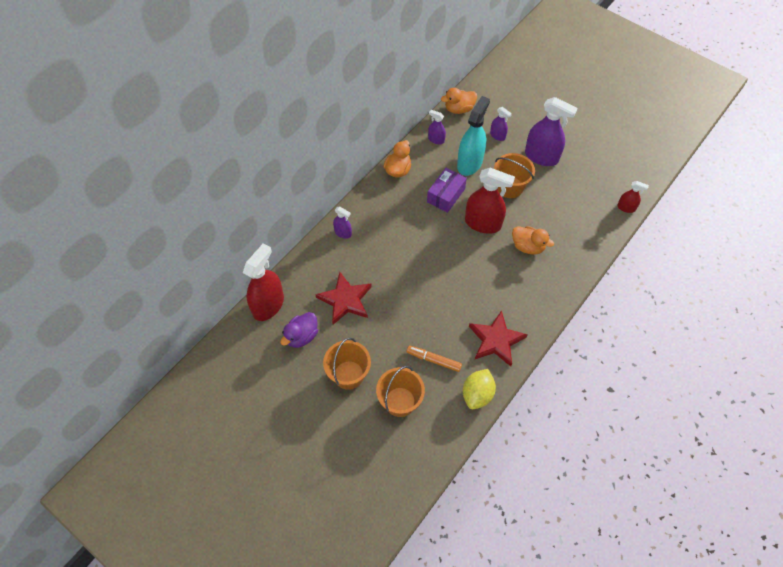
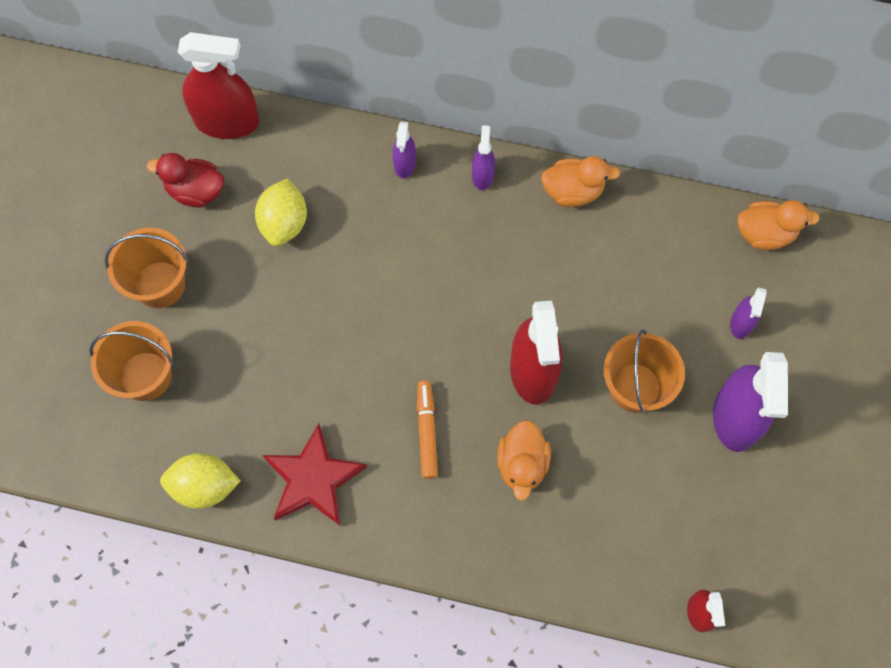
camera: 65 degrees right, 10 degrees up
purple duck [280,312,318,348] -> red duck [147,153,224,207]
red star [315,272,372,325] -> yellow lemon [255,178,307,246]
orange marker [406,346,462,372] -> orange marker moved to [417,381,438,479]
purple box [427,168,467,213] -> none
purple spray bottle [428,110,446,144] -> purple spray bottle moved to [472,125,495,190]
orange duck [441,88,477,114] -> orange duck turned 135 degrees clockwise [737,200,819,250]
turquoise spray bottle [457,96,490,176] -> none

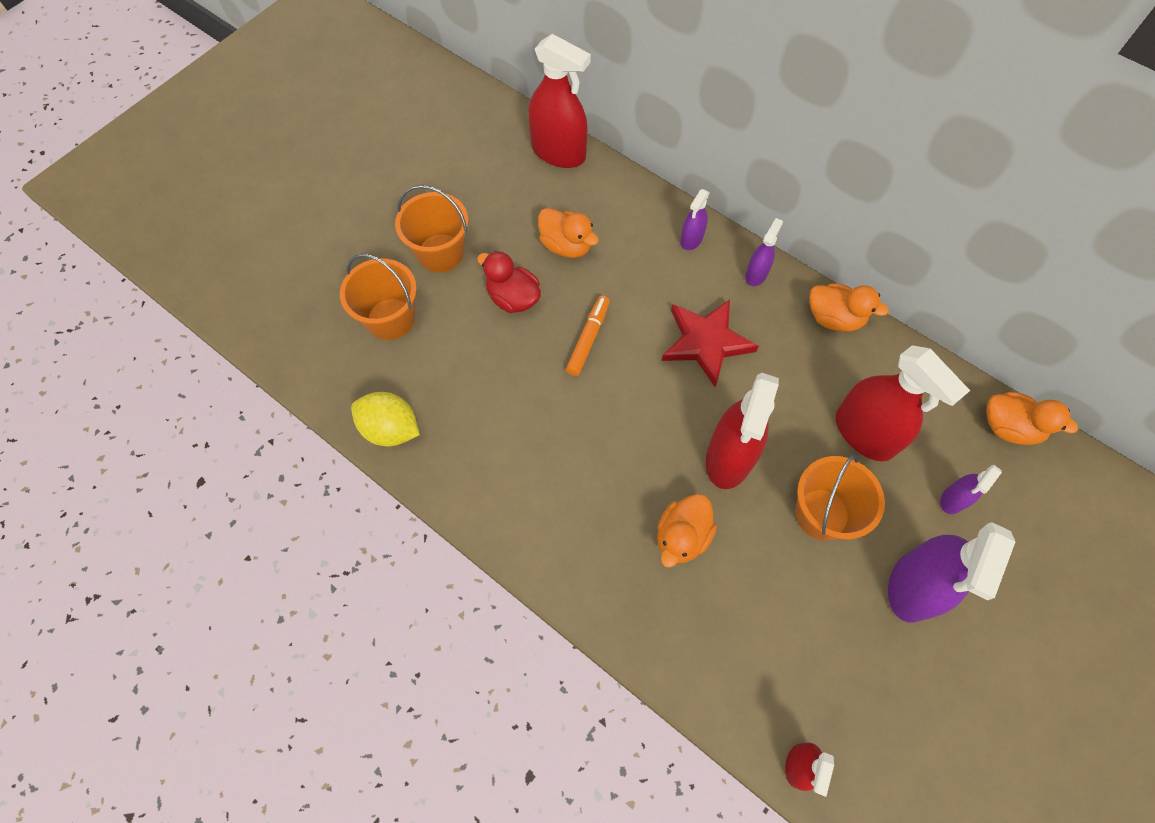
camera: 25 degrees right, 5 degrees down
red duck [147,153,224,207] -> red duck moved to [477,251,541,313]
yellow lemon [255,178,307,246] -> orange duck [538,208,599,258]
red star [262,423,367,526] -> red star moved to [662,299,759,387]
orange marker [417,381,438,479] -> orange marker moved to [566,296,610,376]
none -> red spray bottle [836,345,970,462]

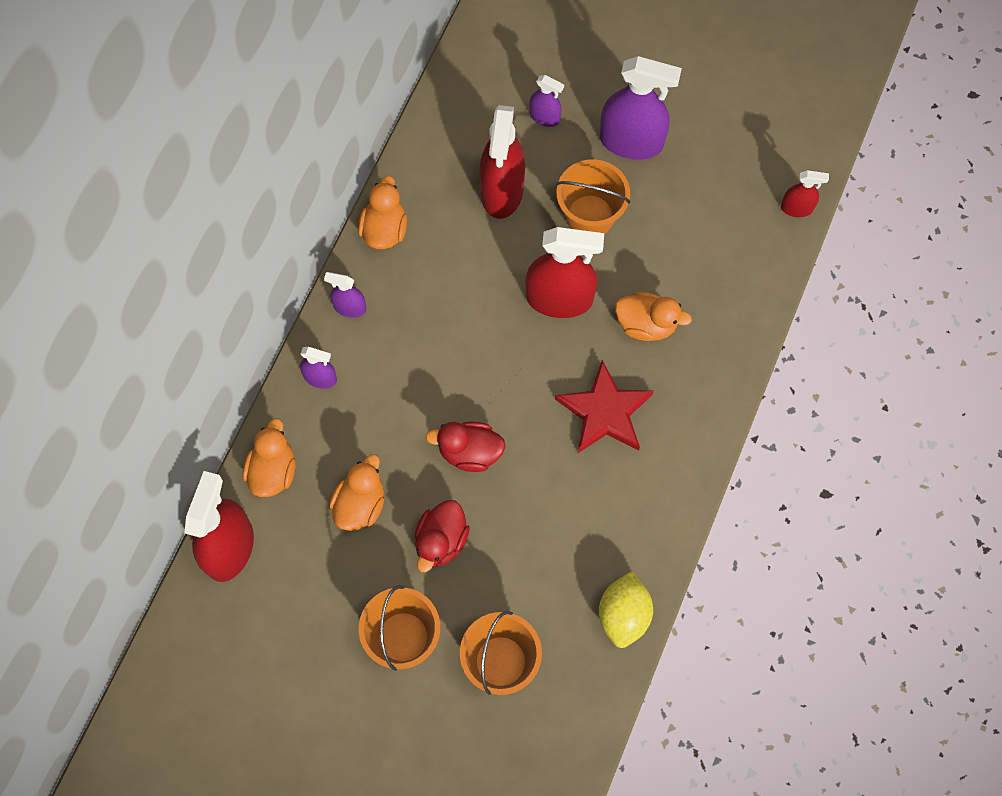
camera: 105 degrees left, 5 degrees up
orange marker [566,296,610,376] -> red duck [425,422,506,472]
red star [662,299,759,387] -> red star moved to [555,360,654,453]
red spray bottle [836,345,970,462] -> red spray bottle turned 150 degrees clockwise [479,105,525,219]
orange duck [986,392,1078,445] -> orange duck moved to [243,418,295,497]

